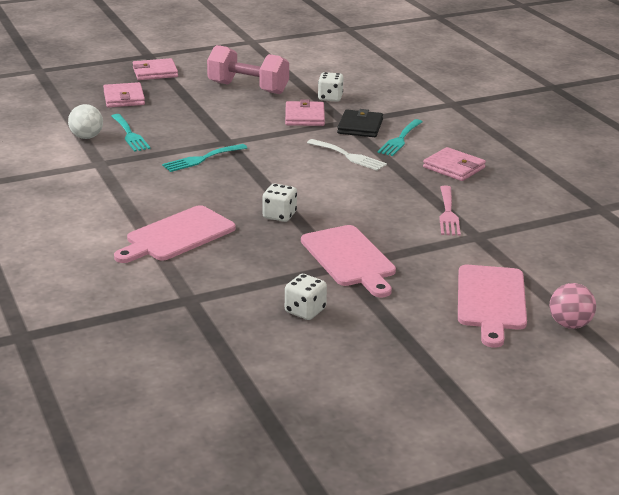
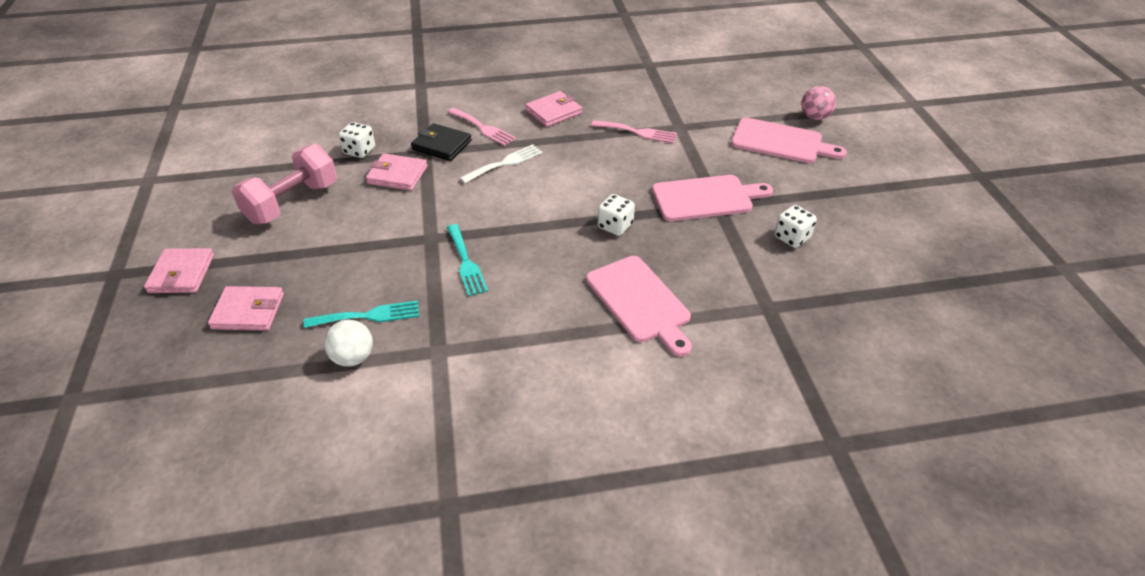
camera: 75 degrees left, 15 degrees up
turquoise fork [377,119,422,156] -> pink fork [447,108,516,146]

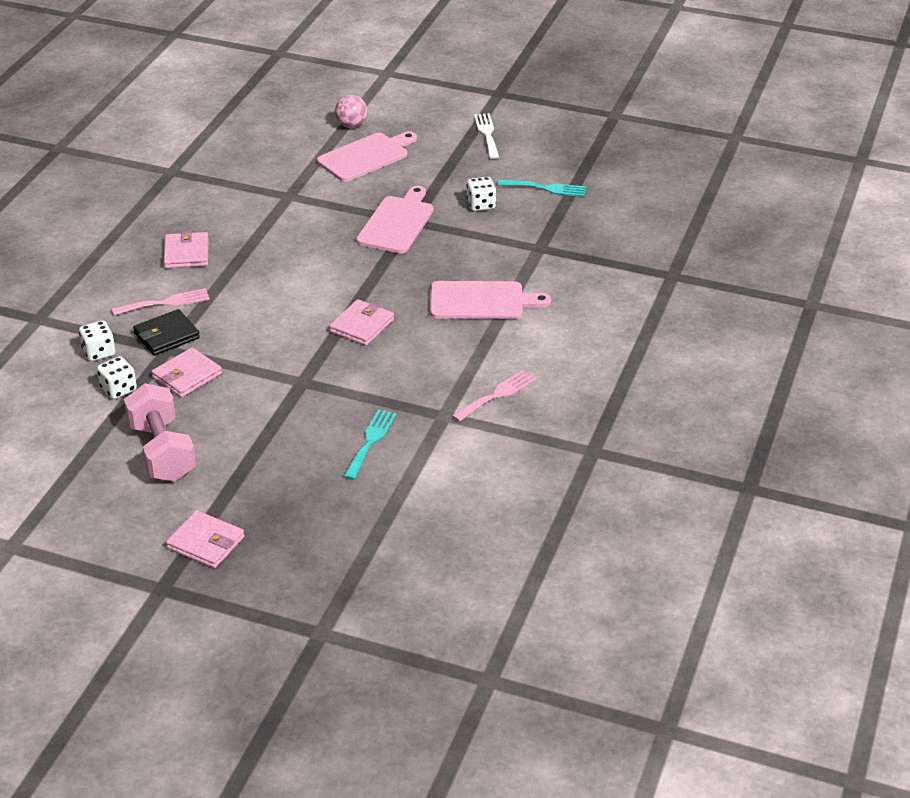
camera: 60 degrees left, 5 degrees down
pink wallet [208,286,284,331] -> pink wallet moved to [329,299,394,346]
white ball [324,320,373,367] -> none
turquoise fork [447,224,488,296] -> turquoise fork moved to [498,179,586,197]
white fork [460,144,543,183] -> white fork moved to [474,113,499,159]
pink fork [591,120,677,143] -> pink fork moved to [452,370,537,422]
white dice [598,194,635,236] -> white dice moved to [79,321,115,361]

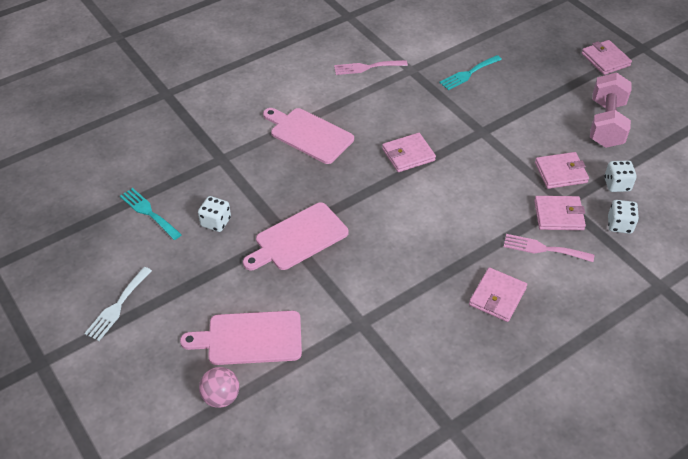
camera: 145 degrees left, 10 degrees up
black wallet [133,309,200,355] -> pink wallet [534,196,586,230]

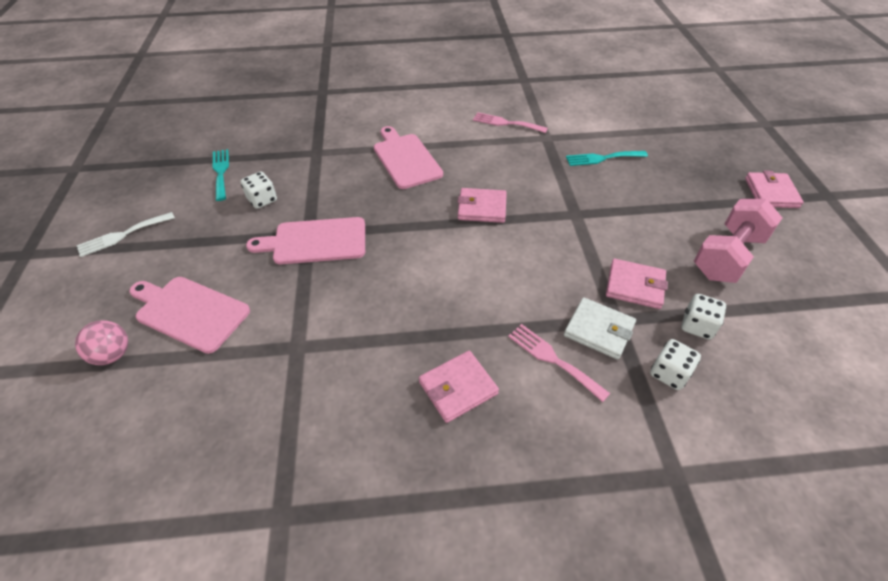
camera: 30 degrees right, 0 degrees up
pink wallet [534,196,586,230] -> white wallet [564,297,636,360]

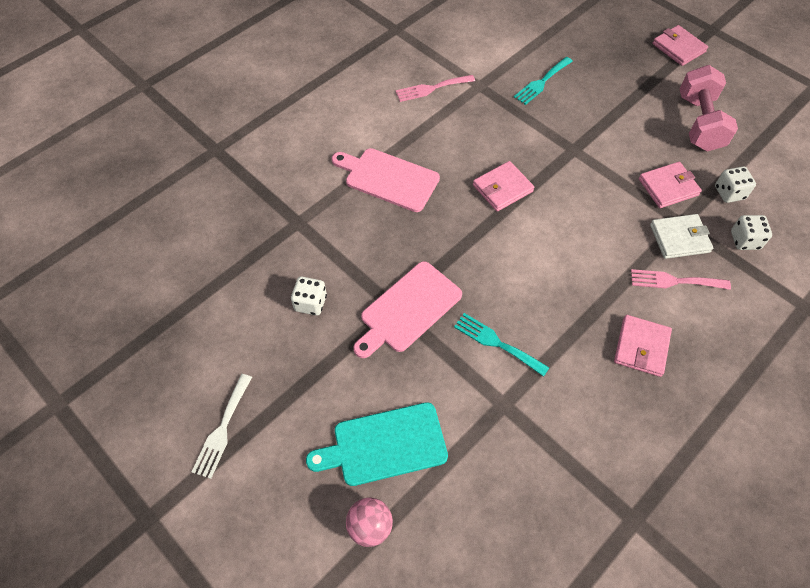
camera: 40 degrees left, 10 degrees up
pink cutting board [129,277,250,354] -> turquoise cutting board [306,402,448,486]
turquoise fork [213,149,229,201] -> turquoise fork moved to [454,313,550,377]

